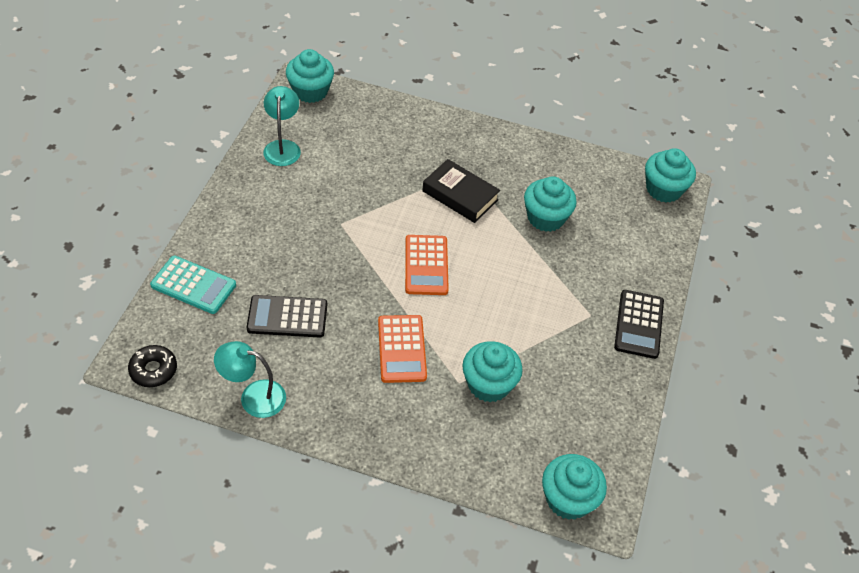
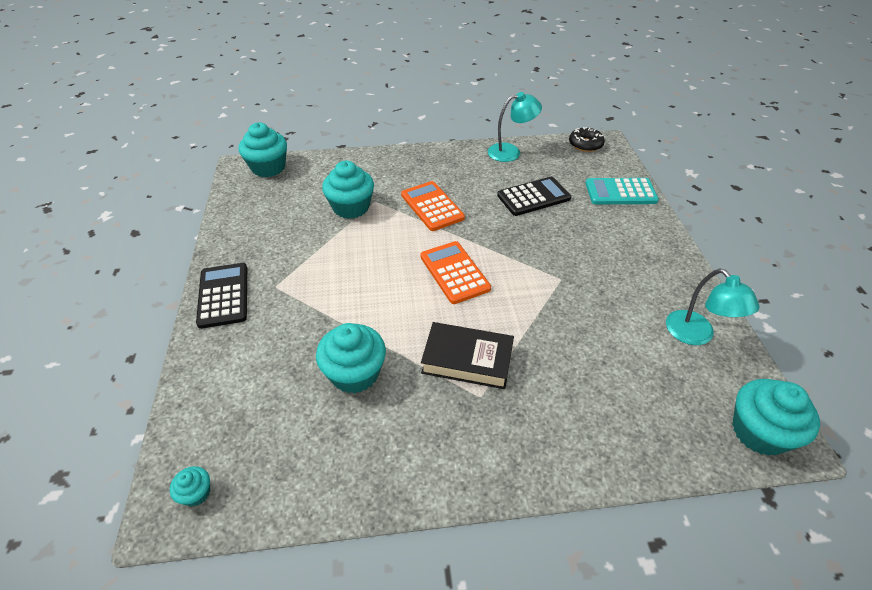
camera: 160 degrees right, 5 degrees down
turquoise cupcake [645,148,696,203] -> turquoise cupcake [170,466,210,506], size x0.48

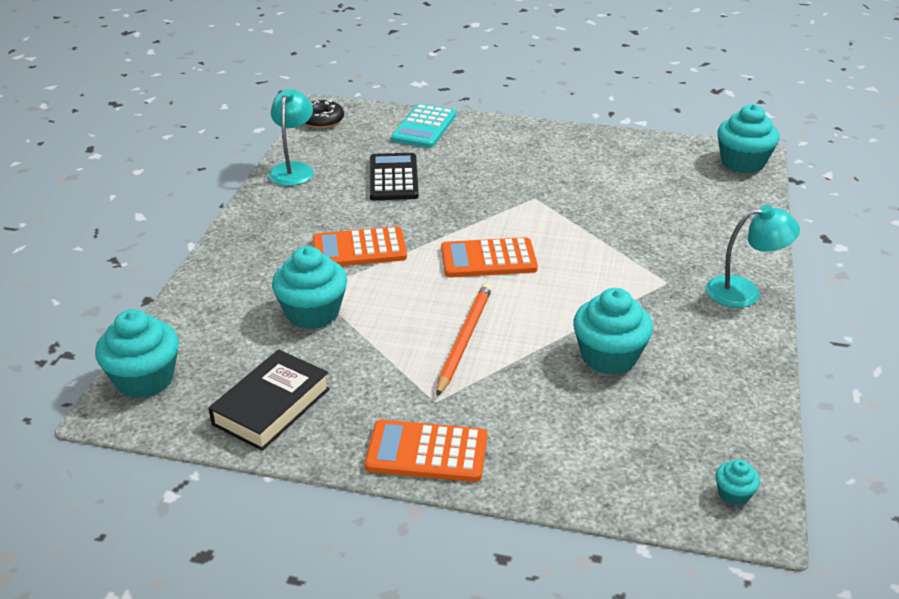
camera: 70 degrees left, 10 degrees down
black calculator [196,263,247,329] -> orange calculator [365,420,487,482]
black book [421,322,514,389] -> black book moved to [208,349,330,451]
turquoise lamp [666,269,760,345] -> turquoise lamp moved to [706,205,800,308]
none -> orange pencil [436,283,492,396]

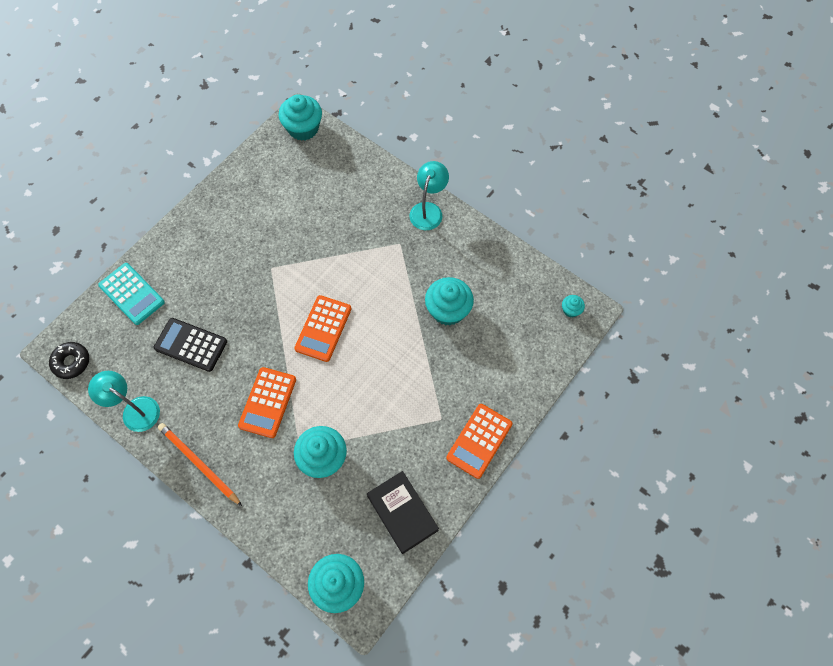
camera: 65 degrees left, 30 degrees up
orange pencil [436,283,492,396] -> orange pencil moved to [158,423,242,506]

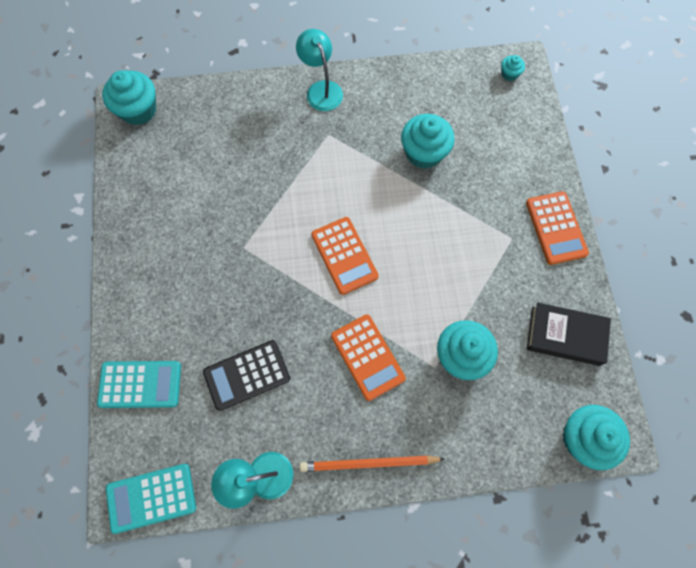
camera: 45 degrees left, 5 degrees up
black donut [49,342,89,379] -> turquoise calculator [106,464,196,534]

